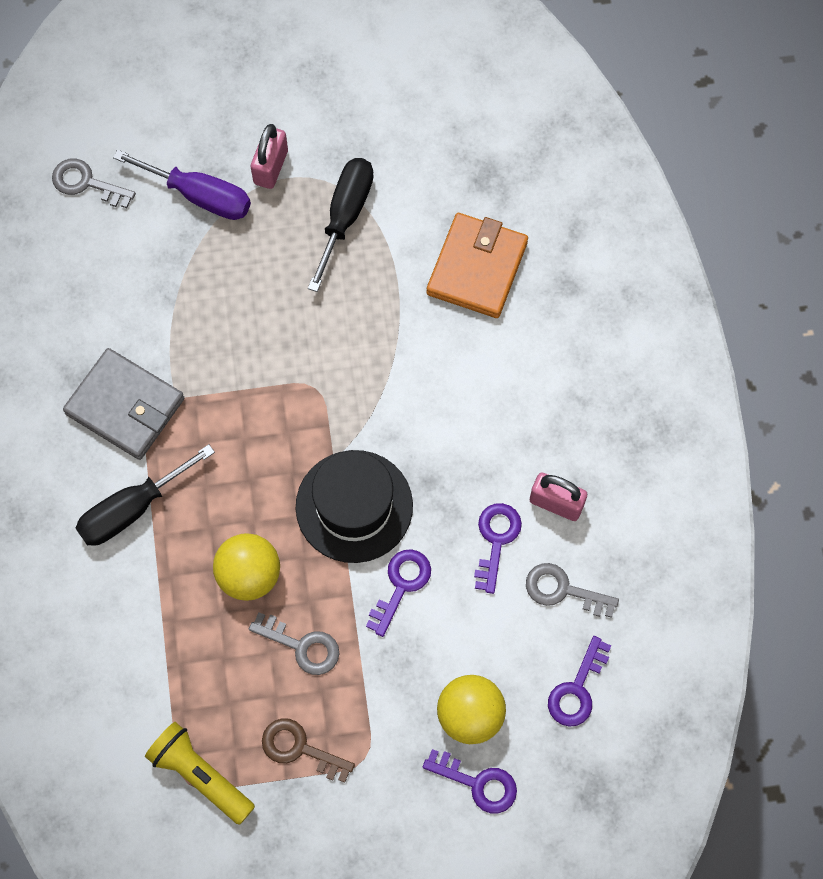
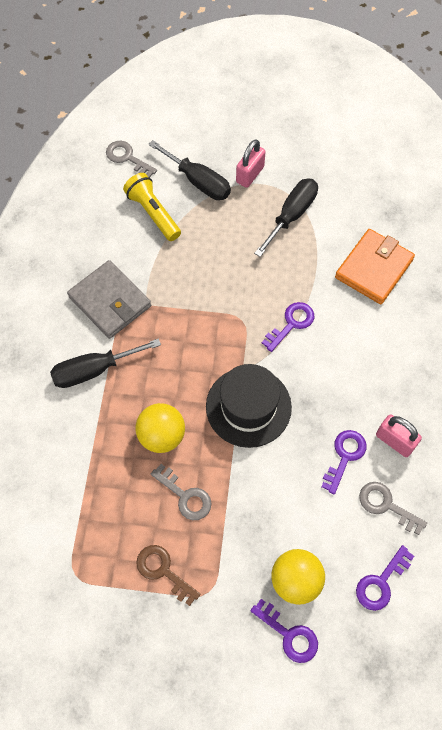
camera: 15 degrees right, 5 degrees down
purple screwdriver [113,149,251,220] -> black screwdriver [148,140,231,200]
yellow flashlight [145,722,255,825] -> yellow flashlight moved to [123,173,181,241]
purple key [366,549,431,637] -> purple key moved to [262,302,314,352]

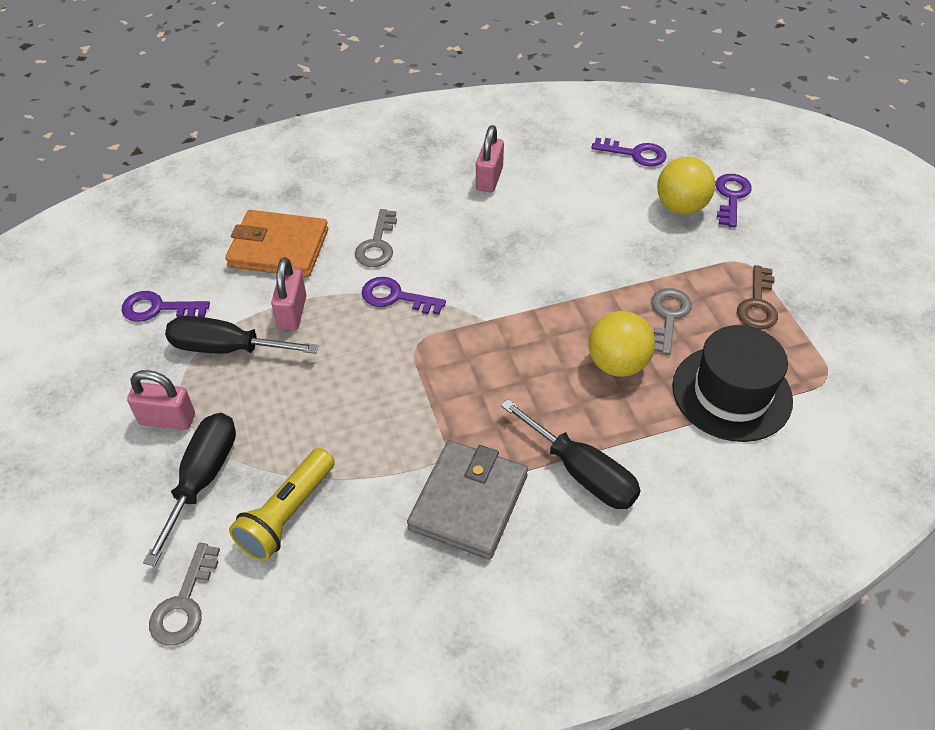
camera: 115 degrees left, 15 degrees down
black hat [206,364,292,448] -> black hat moved to [672,325,793,442]
purple key [321,430,366,494] -> purple key moved to [121,291,210,322]
grey key [359,482,427,535] -> grey key moved to [355,209,397,267]
none -> pink padlock [271,257,307,330]

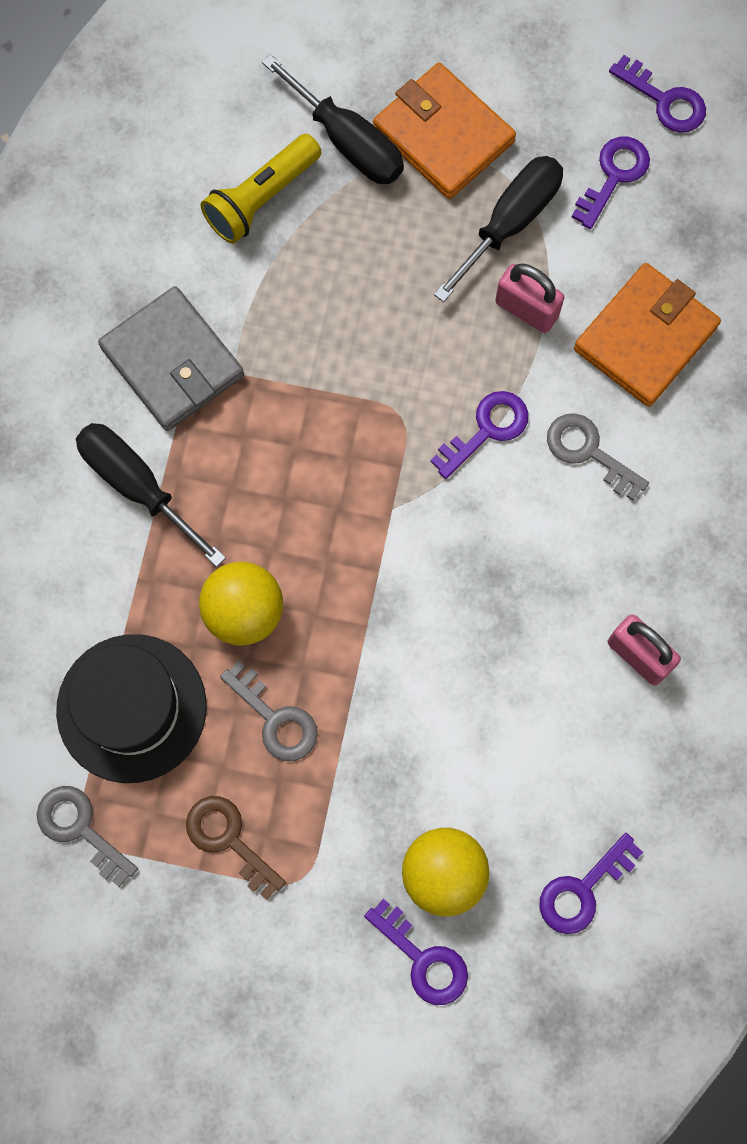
camera: 120 degrees right, 25 degrees up
pink padlock [127,370,195,430] -> orange wallet [373,63,516,199]
grey key [149,543,220,645] -> grey key moved to [36,786,138,887]
yellow flashlight [229,448,335,561] -> yellow flashlight turned 105 degrees counterclockwise [200,134,321,244]
black screwdriver [501,399,641,509] -> black screwdriver turned 60 degrees clockwise [76,423,226,567]
none -> purple key [609,55,706,133]

